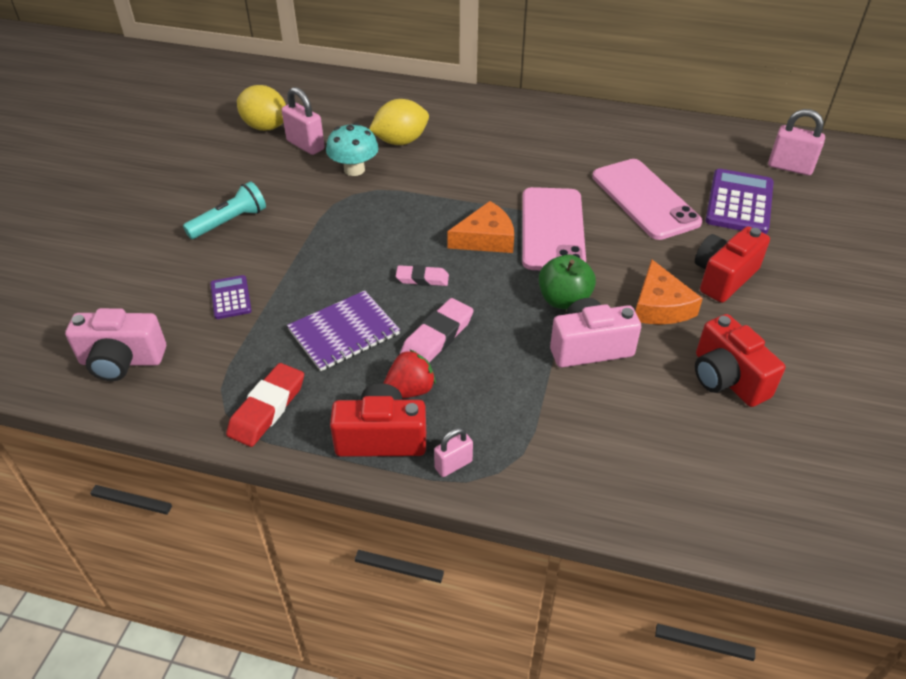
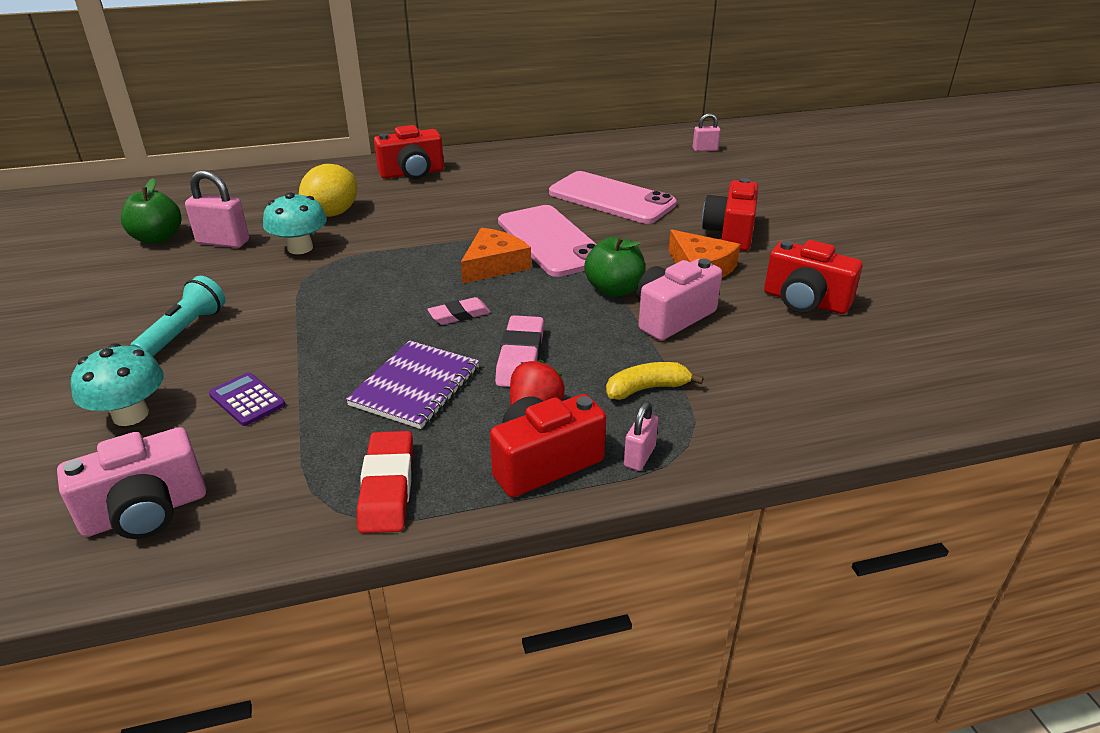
camera: 30 degrees left, 10 degrees down
yellow lemon [237,85,286,131] -> green apple [121,178,181,244]
purple calculator [705,169,774,234] -> none
pink padlock [768,109,825,176] -> pink padlock [693,113,721,152], size x0.61
none -> turquoise mushroom [71,343,164,426]
none -> red camera [374,125,444,179]
none -> yellow banana [606,362,703,400]

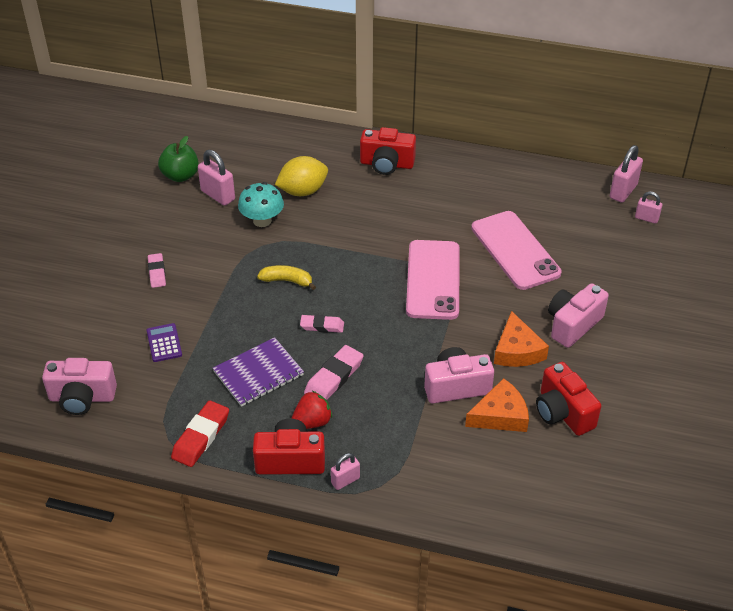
camera: 30 degrees right, 10 degrees up
turquoise mushroom [71,343,164,426] -> none
turquoise flashlight [130,276,225,356] -> pink eraser [148,253,166,288]
orange cheese [461,228,531,284] -> orange cheese moved to [465,378,529,432]
green apple [584,236,646,297] -> none
yellow banana [606,362,703,400] -> yellow banana moved to [257,265,316,290]
red camera [702,178,758,251] -> pink camera [548,283,609,348]
none -> pink padlock [610,145,643,203]

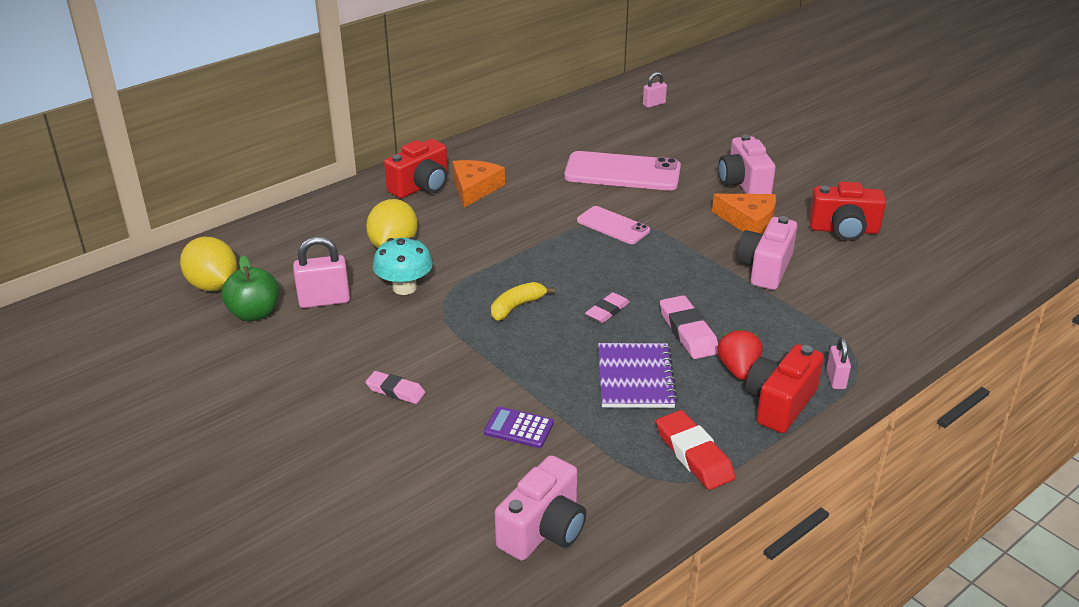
camera: 55 degrees left, 10 degrees down
pink phone [406,240,460,320] -> pink phone [577,206,650,244], size x0.58
orange cheese [465,378,529,432] -> orange cheese moved to [452,160,505,208]
pink padlock [610,145,643,203] -> none
none -> yellow lemon [180,237,237,291]

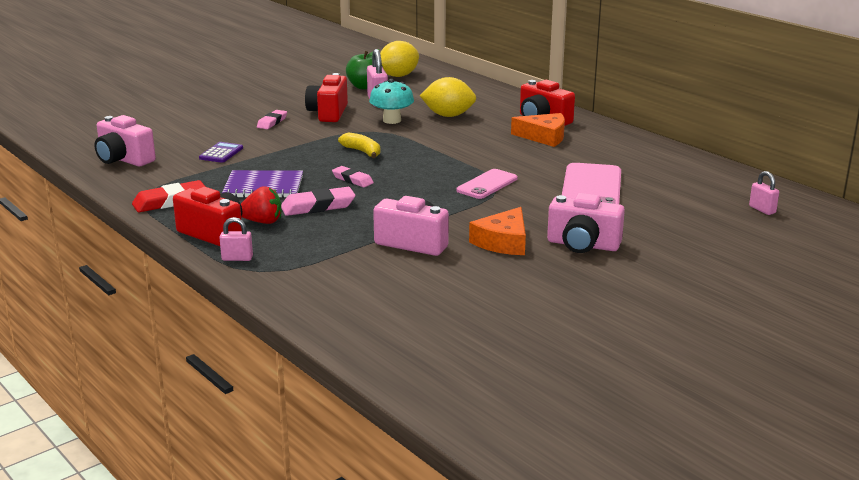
camera: 90 degrees right, 10 degrees down
pink camera [718,134,776,194] -> pink camera turned 150 degrees counterclockwise [547,193,625,253]
red camera [809,182,886,241] -> red camera moved to [305,73,348,122]

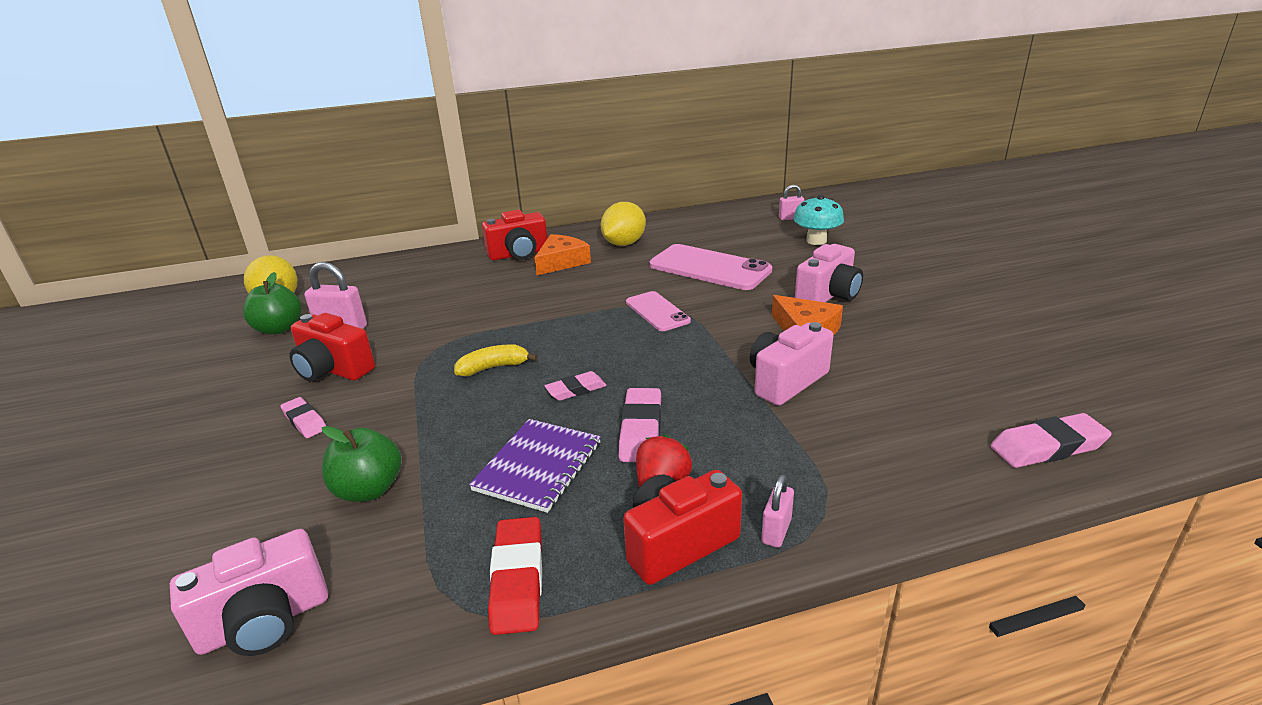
camera: 65 degrees left, 5 degrees up
purple calculator [199,142,243,163] -> green apple [322,426,401,502]
turquoise mushroom [369,79,414,124] -> turquoise mushroom moved to [793,195,844,245]
yellow lemon [420,77,476,117] -> yellow lemon moved to [601,202,646,246]
none -> pink eraser [990,413,1112,468]

